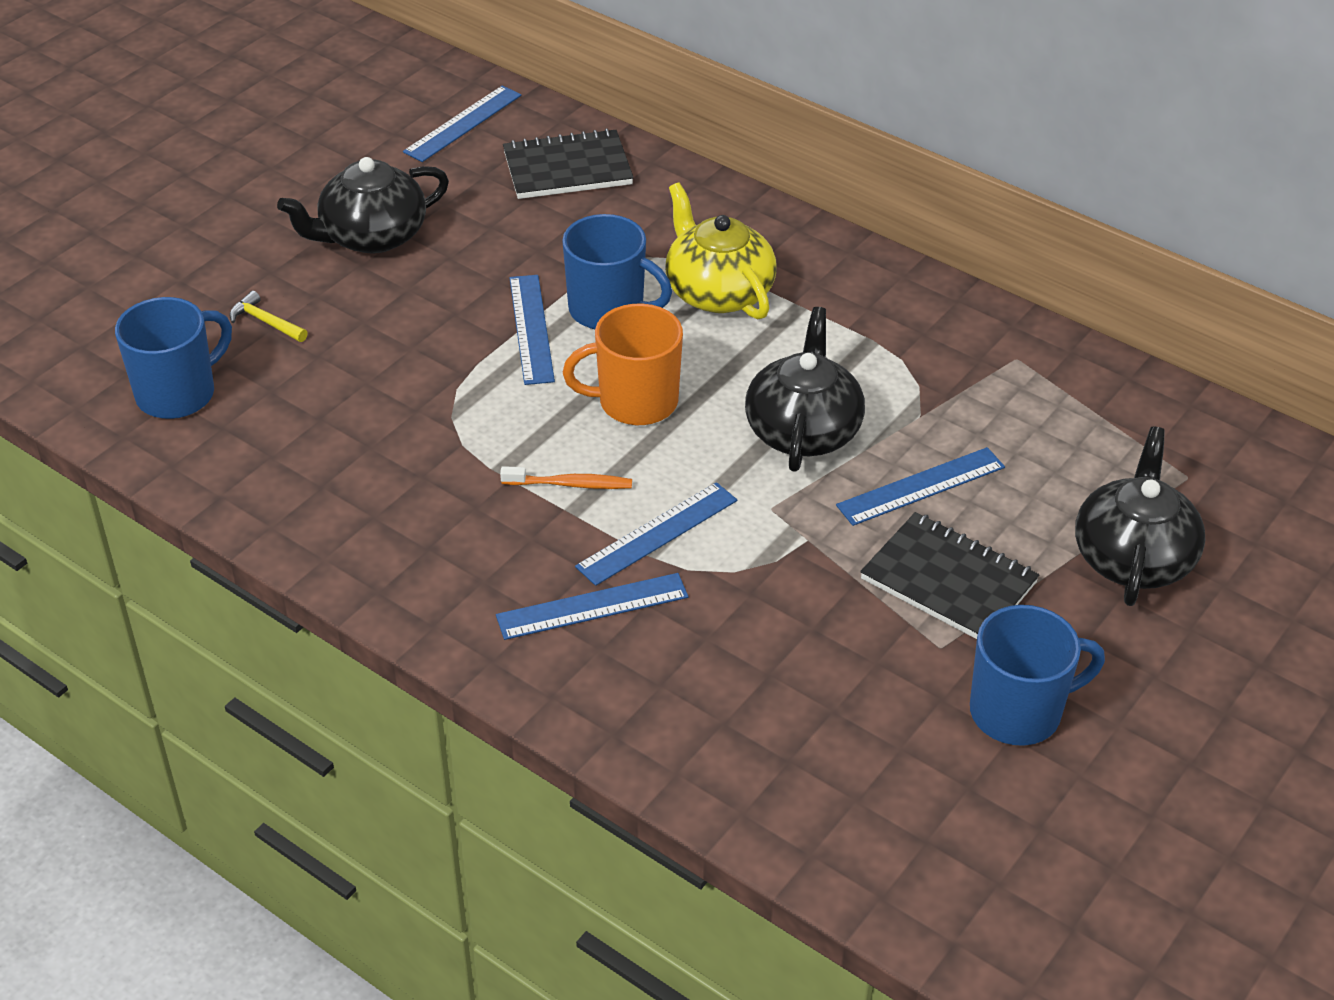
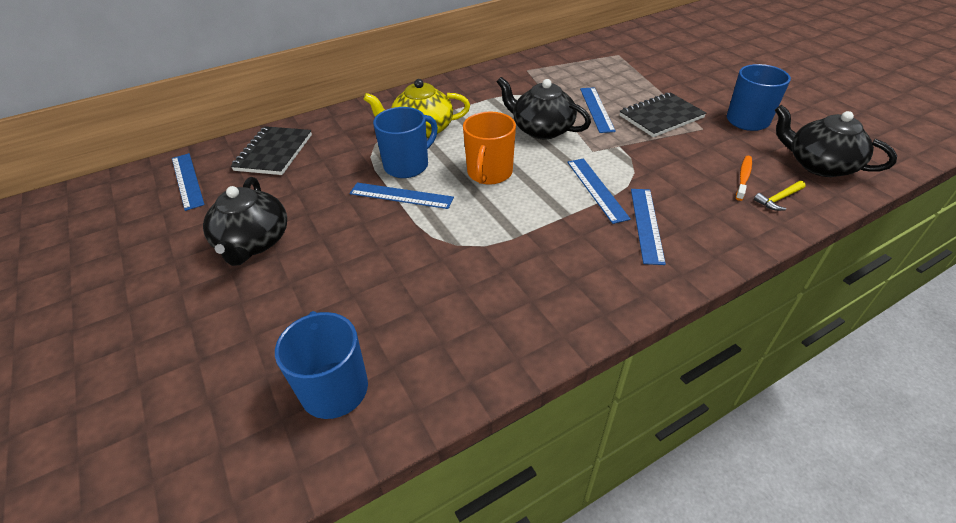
camera: 65 degrees left, 0 degrees up
yellow hammer [229,291,308,342] -> yellow hammer moved to [754,181,806,211]
orange toothbrush [500,466,632,489] -> orange toothbrush moved to [736,156,752,201]
black teapot [1075,427,1205,606] -> black teapot moved to [775,105,897,177]

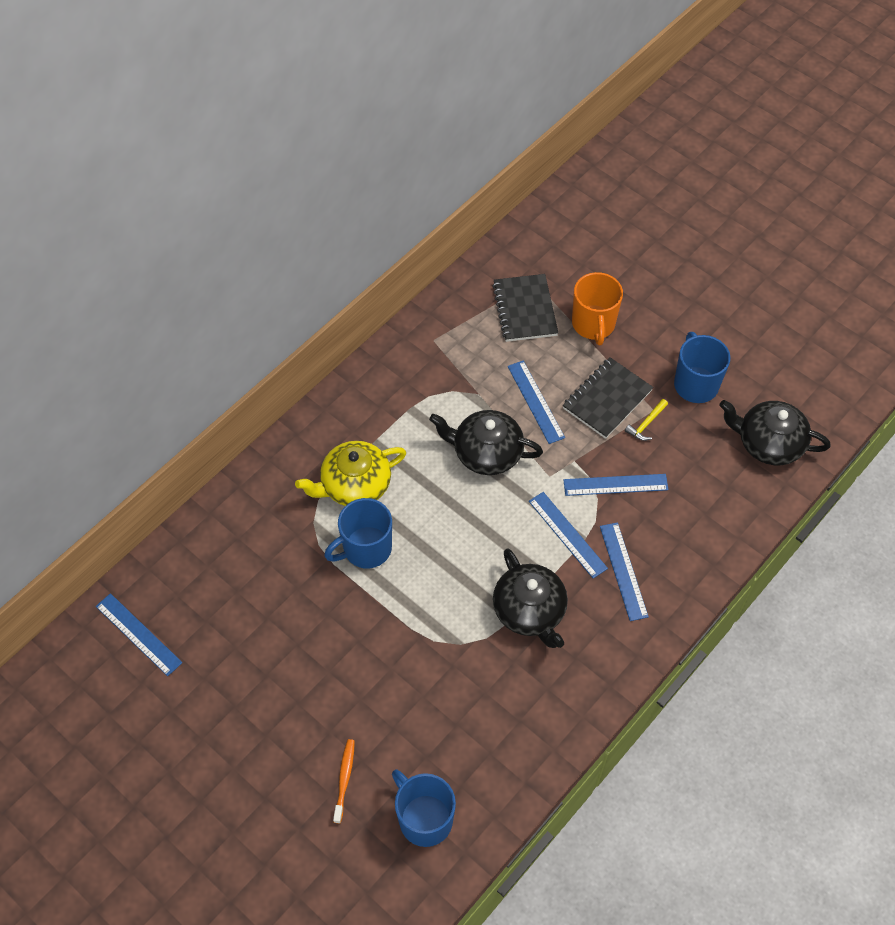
camera: 20 degrees left, 15 degrees up
black teapot [203,177,287,266] -> black teapot moved to [493,548,568,648]
black notebook [231,126,312,175] -> black notebook moved to [492,274,558,342]
blue ruler [350,183,454,209] -> blue ruler moved to [564,474,669,496]
blue mug [373,107,438,178] -> blue mug turned 150 degrees counterclockwise [324,498,392,569]
orange mug [463,112,516,185] -> orange mug moved to [572,272,623,345]
orange toothbrush [736,156,752,201] -> orange toothbrush moved to [333,739,355,824]
yellow hammer [754,181,806,211] -> yellow hammer moved to [625,399,668,441]

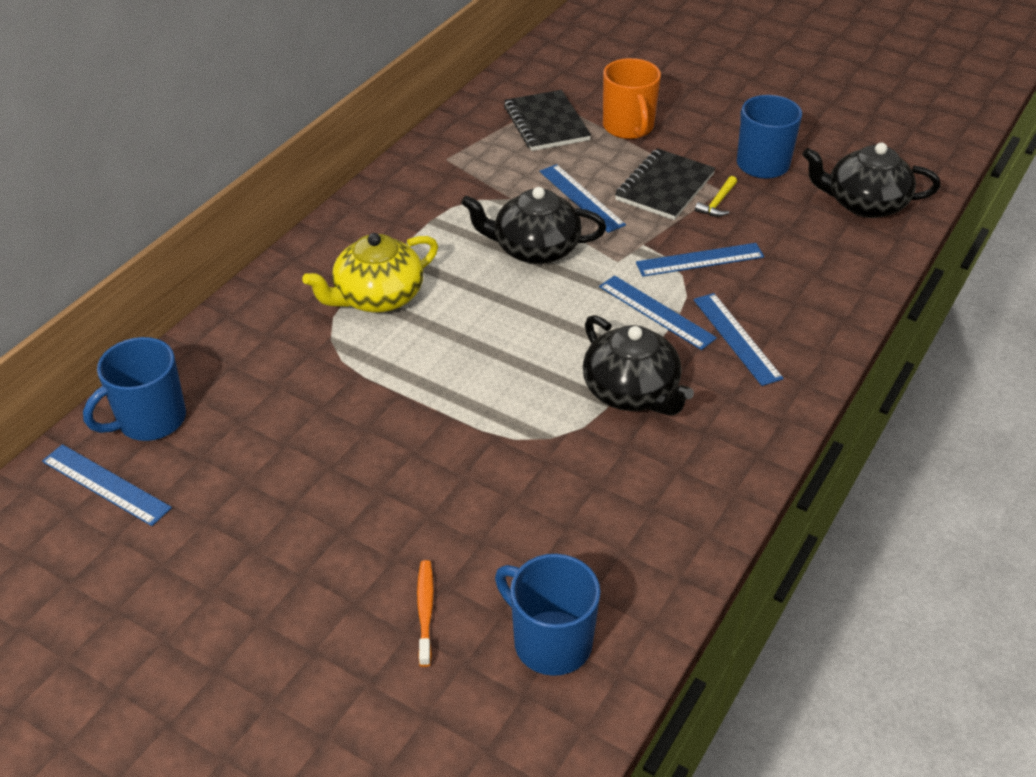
camera: 10 degrees left, 15 degrees down
blue mug [324,498,392,569] -> blue mug moved to [83,337,186,441]

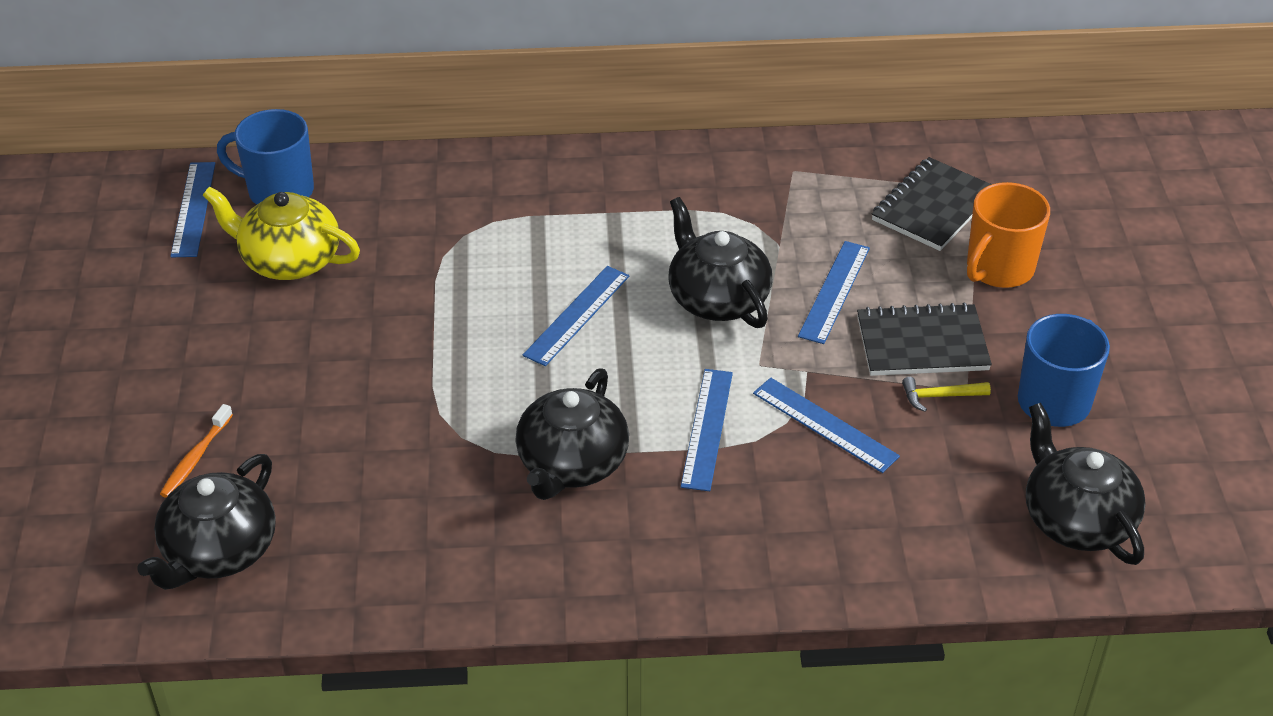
camera: 55 degrees right, 0 degrees up
yellow teapot [302,233,438,313] -> yellow teapot moved to [203,186,360,280]
orange toothbrush [417,560,434,667] -> orange toothbrush turned 150 degrees clockwise [160,404,233,498]
blue mug [495,554,600,676] -> black teapot [137,454,276,590]
blue ruler [693,293,784,386] -> blue ruler moved to [523,266,630,366]

